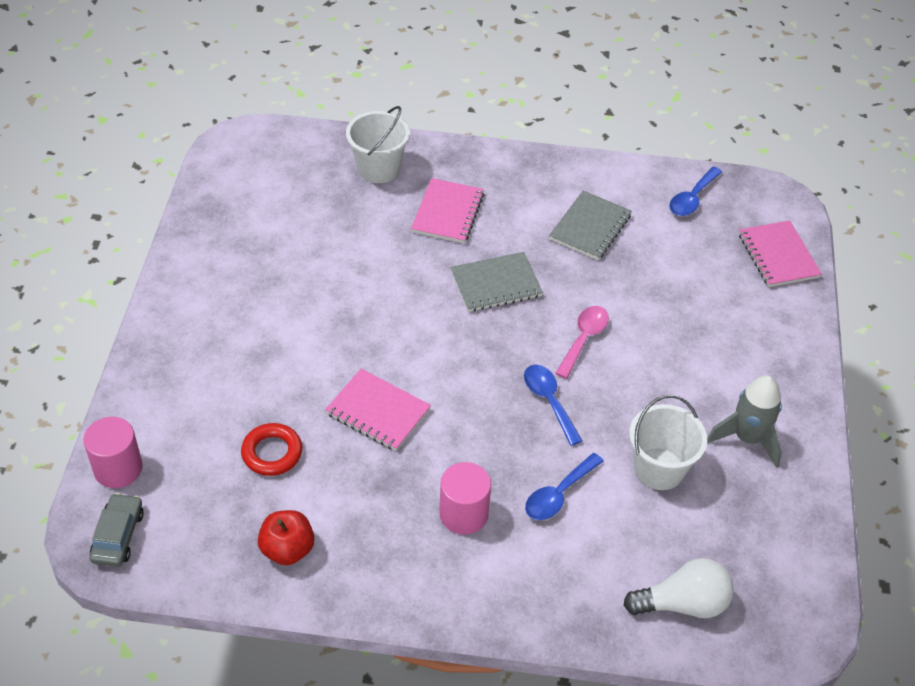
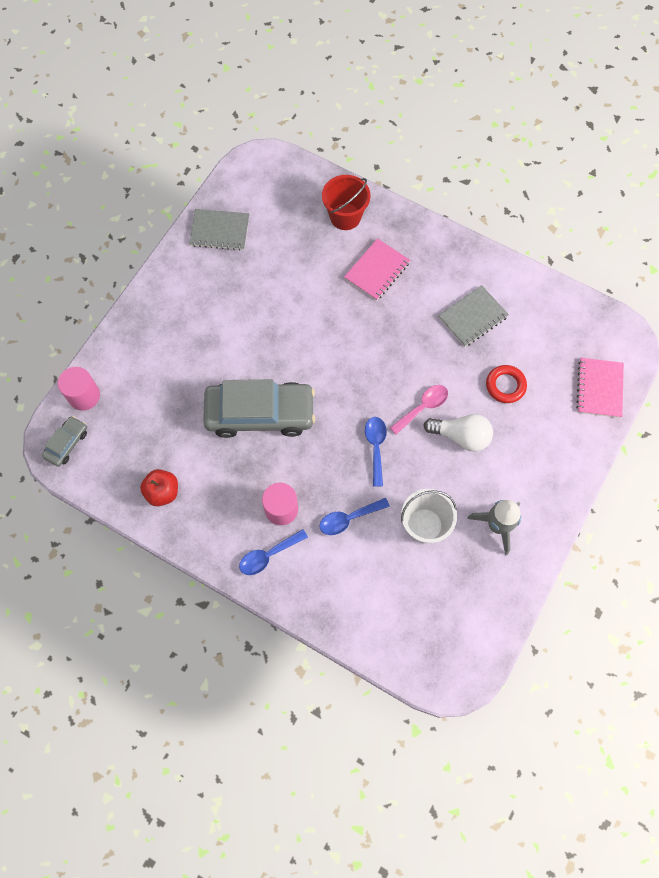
camera: 25 degrees right, 20 degrees up
red ring [241,423,302,476] -> red ring moved to [486,365,527,403]
pink notebook [325,369,431,451] -> grey car [203,379,315,438]
white bucket [346,106,410,183] -> red bucket [322,175,371,230]
grey notebook [451,252,543,312] -> grey notebook moved to [189,209,249,251]
white light bulb [624,558,734,618] -> white light bulb moved to [424,414,493,452]
blue spoon [669,167,722,216] -> blue spoon moved to [239,529,308,575]

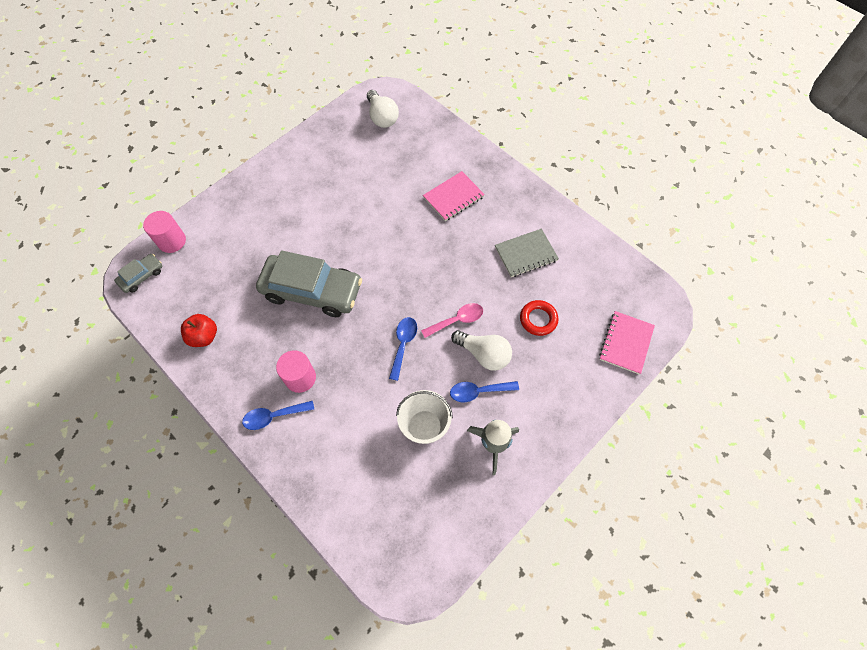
camera: 15 degrees right, 5 degrees down
grey notebook [189,209,249,251] -> none
blue spoon [319,498,390,535] -> blue spoon moved to [450,381,519,402]
red bucket [322,175,371,230] -> none
none -> white light bulb [367,90,399,128]

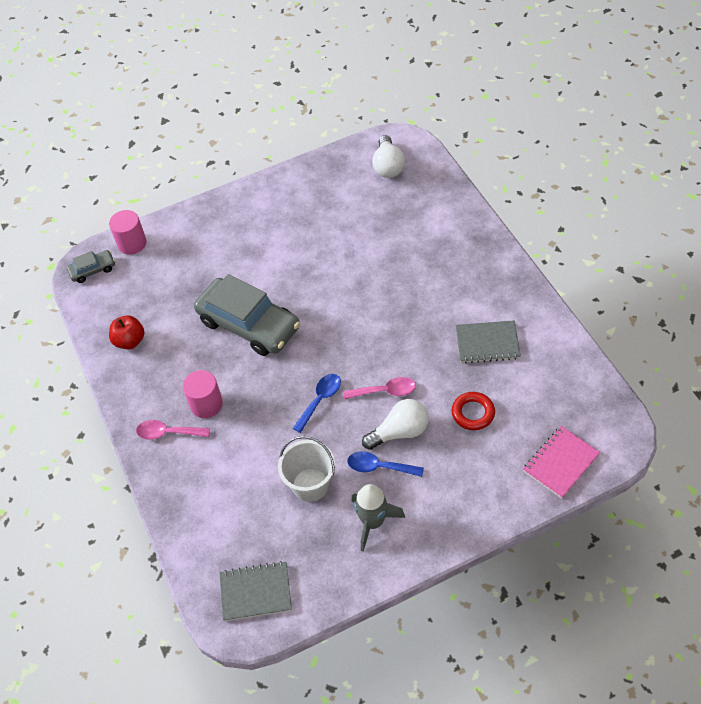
camera: 25 degrees right, 10 degrees down
blue spoon [242,401,315,430] -> pink spoon [136,420,210,440]
pink notebook [423,171,485,221] -> none
white light bulb [451,330,512,371] -> white light bulb turned 75 degrees counterclockwise [362,399,429,450]
none -> grey notebook [220,561,292,621]

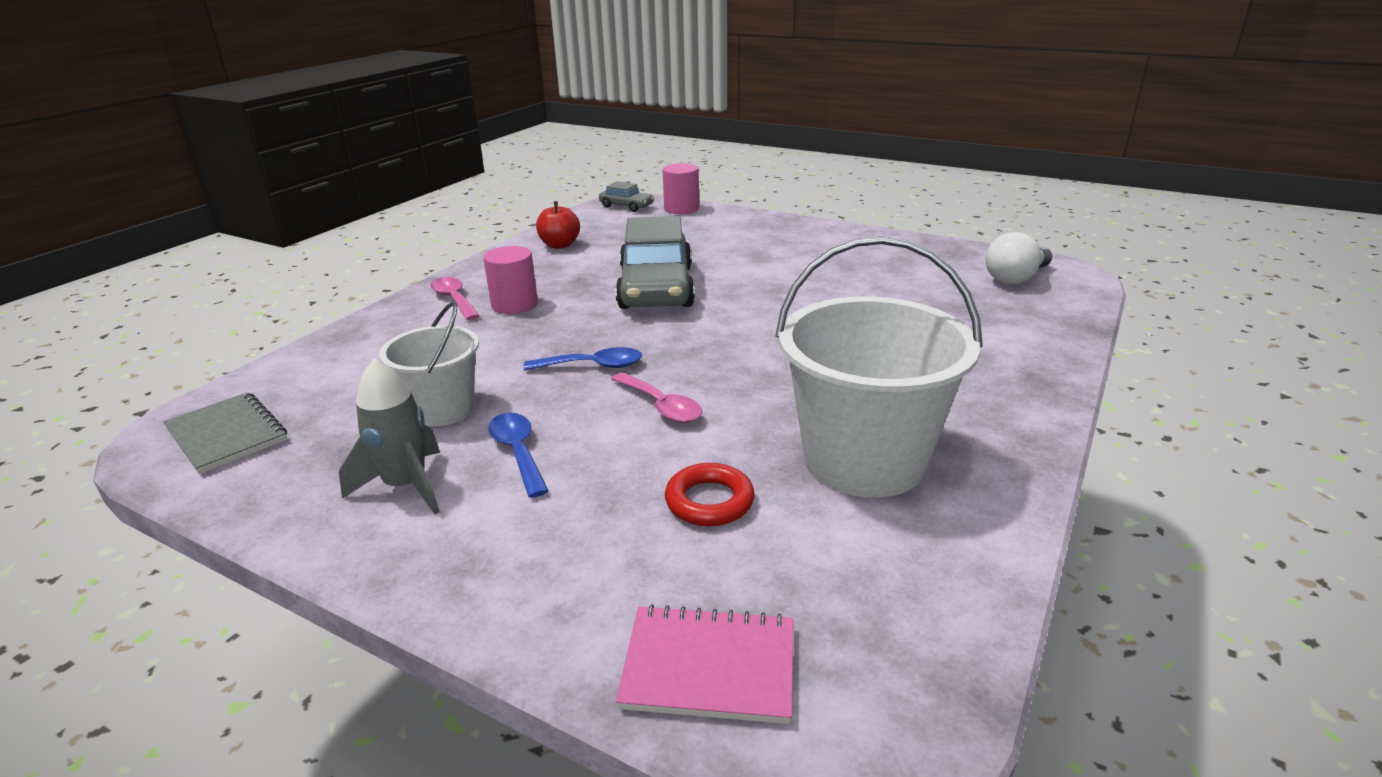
camera: 50 degrees right, 25 degrees down
white light bulb [362,399,429,450] -> none
grey notebook [456,320,521,364] -> white bucket [775,236,983,498]

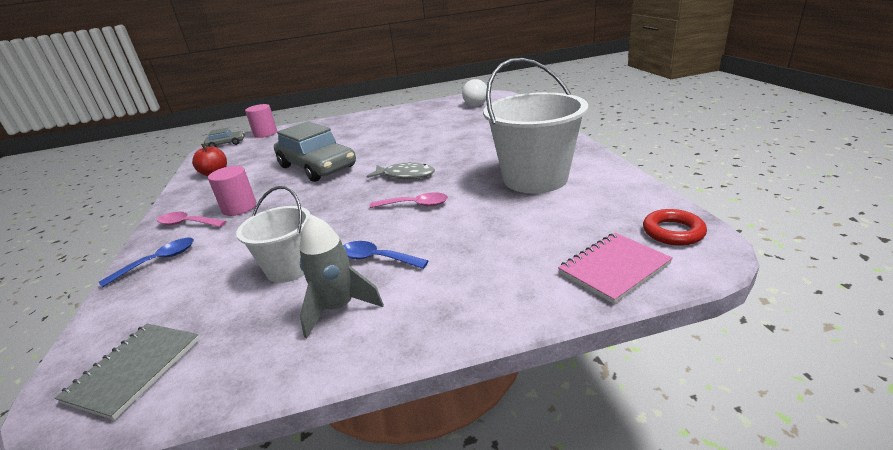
camera: 40 degrees left, 0 degrees up
grey notebook [163,392,287,474] -> grey notebook turned 75 degrees counterclockwise [55,323,200,420]
blue spoon [524,347,642,371] -> blue spoon moved to [99,238,194,288]
red ring [665,463,755,526] -> red ring moved to [643,209,707,246]
none -> grey fish [366,162,435,179]

